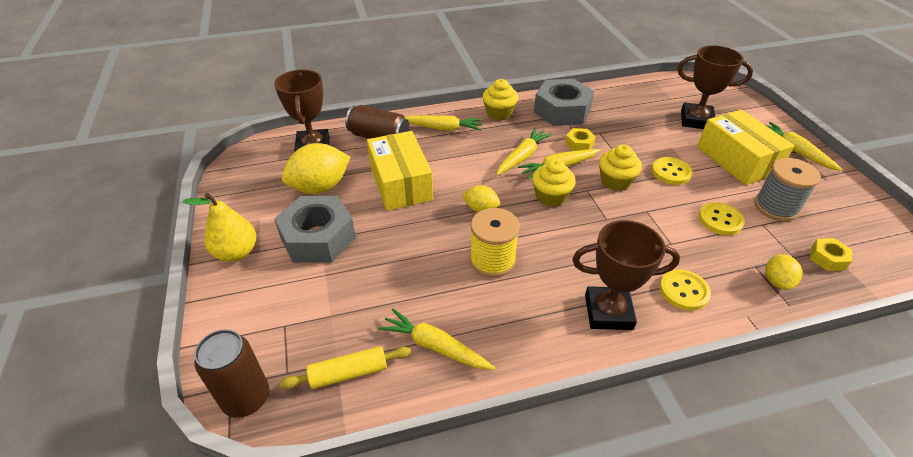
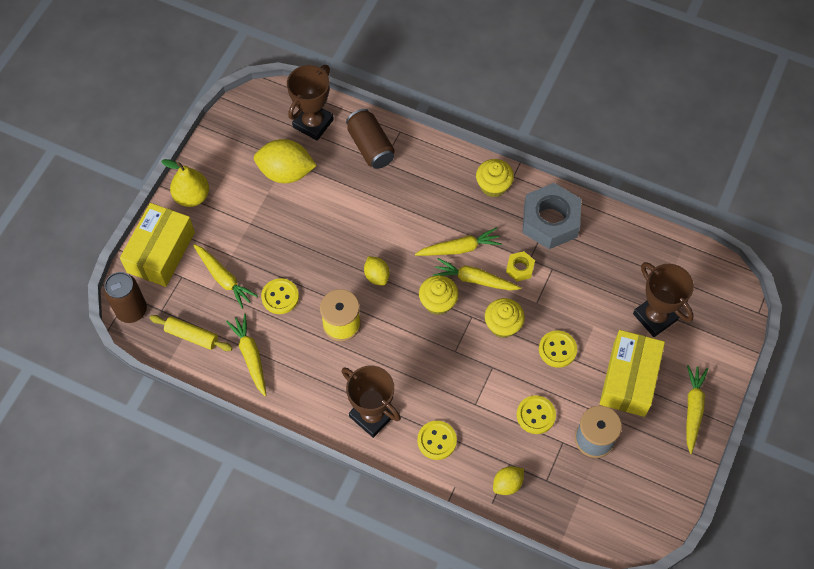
camera: 40 degrees right, 20 degrees up
grey nut [274,196,356,263] -> none
yellow box [367,131,433,211] -> yellow box moved to [120,203,195,287]
yellow carrot [405,115,483,131] -> yellow carrot moved to [193,244,258,309]
yellow nut [810,238,852,271] -> none
none -> yellow button [261,278,299,314]

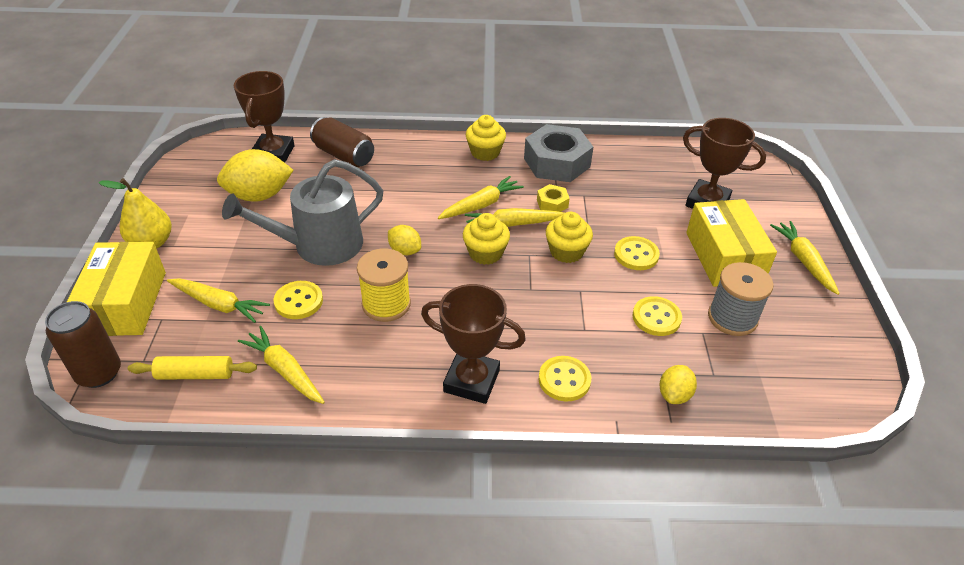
camera: 25 degrees left, 20 degrees down
none -> grey watering can [222,159,383,266]

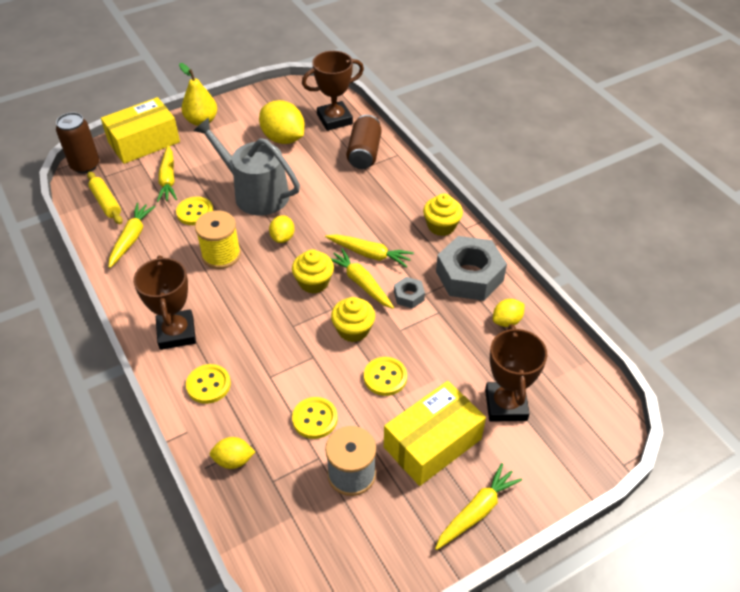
camera: 60 degrees right, 5 degrees up
yellow nut [537,184,570,212] -> grey nut [394,277,425,309]
none -> yellow lemon [493,299,524,327]

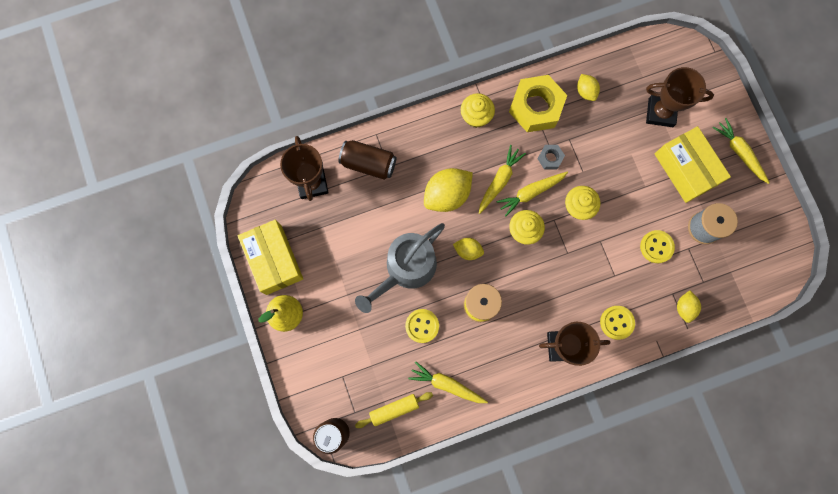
camera: 80 degrees left, 30 degrees up
yellow box [101,97,180,164] -> yellow box moved to [238,220,303,295]
yellow carrot [157,145,177,202] -> none
yellow lemon [259,100,305,144] -> yellow lemon moved to [424,168,473,212]
yellow button [364,357,407,396] -> none
grey nut [436,236,507,301] -> yellow nut [509,75,567,132]

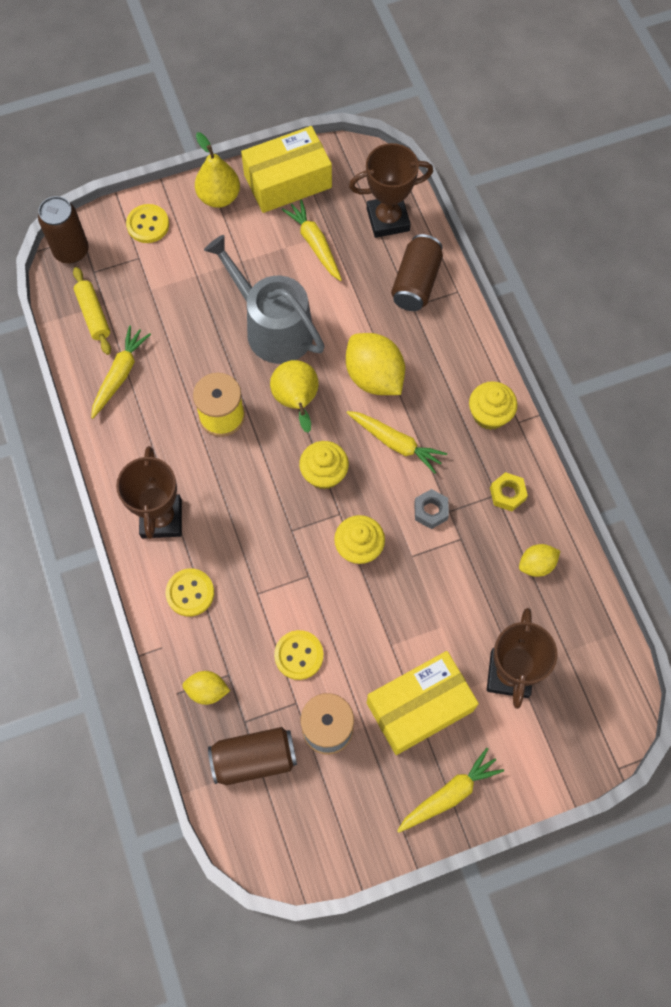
camera: 90 degrees right, 10 degrees down
yellow button [405,309,439,343] -> yellow button moved to [126,204,169,243]
yellow lemon [453,238,484,260] -> yellow pear [270,360,319,433]
yellow carrot [496,172,568,217] -> yellow carrot moved to [281,199,342,281]
yellow nut [509,75,567,132] -> yellow nut [490,472,528,511], size x0.46
none -> brown can [208,727,297,785]

